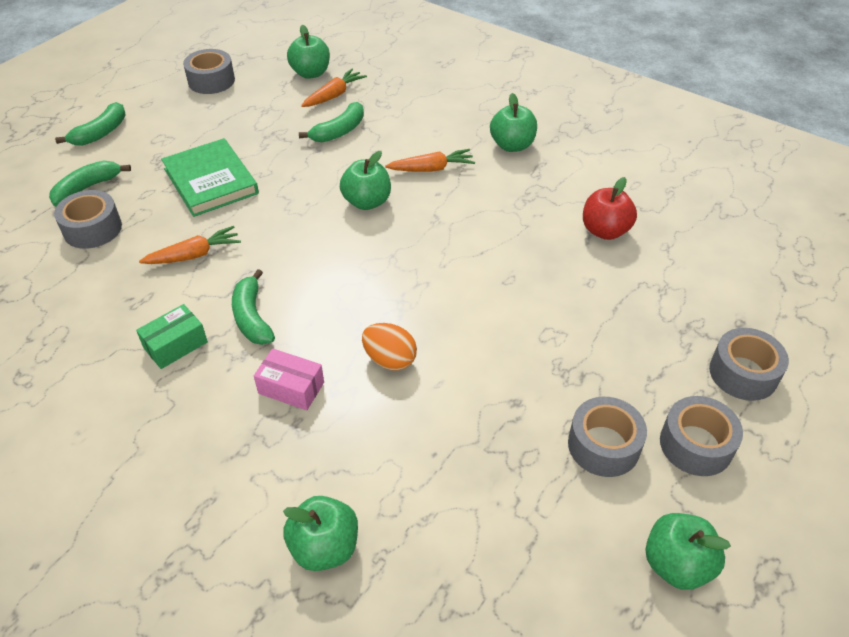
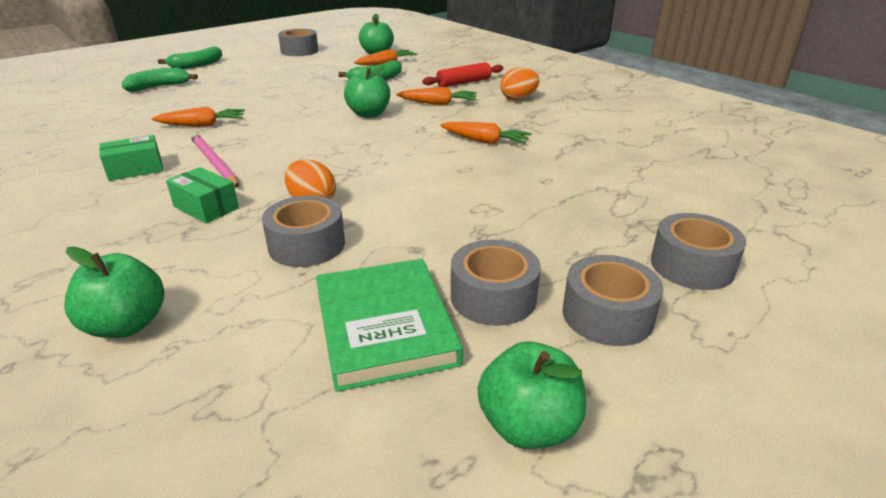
camera: 15 degrees right, 15 degrees down
grey tape [54,190,122,249] -> grey tape moved to [262,195,345,267]
green book [161,138,259,217] -> green book moved to [316,259,463,392]
green banana [232,269,275,345] -> pink pencil [190,133,239,187]
pink box [254,348,324,410] -> green box [166,167,239,223]
green apple [490,93,537,152] -> orange egg [500,67,539,100]
red apple [583,177,637,240] -> none
none -> red rolling pin [422,62,503,87]
none -> orange carrot [440,122,532,144]

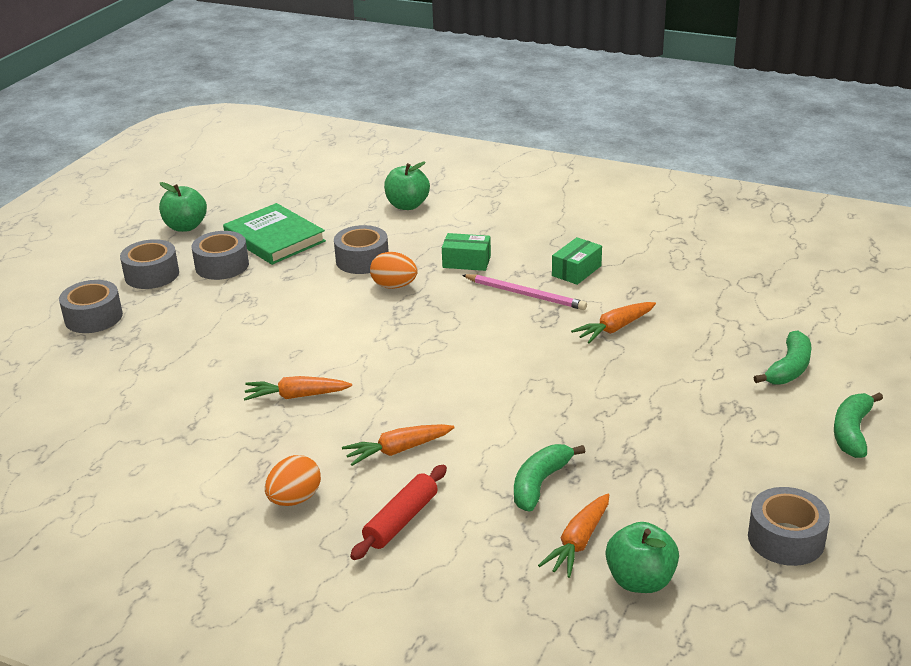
camera: 155 degrees right, 0 degrees up
green apple [344,65,390,118] -> none

